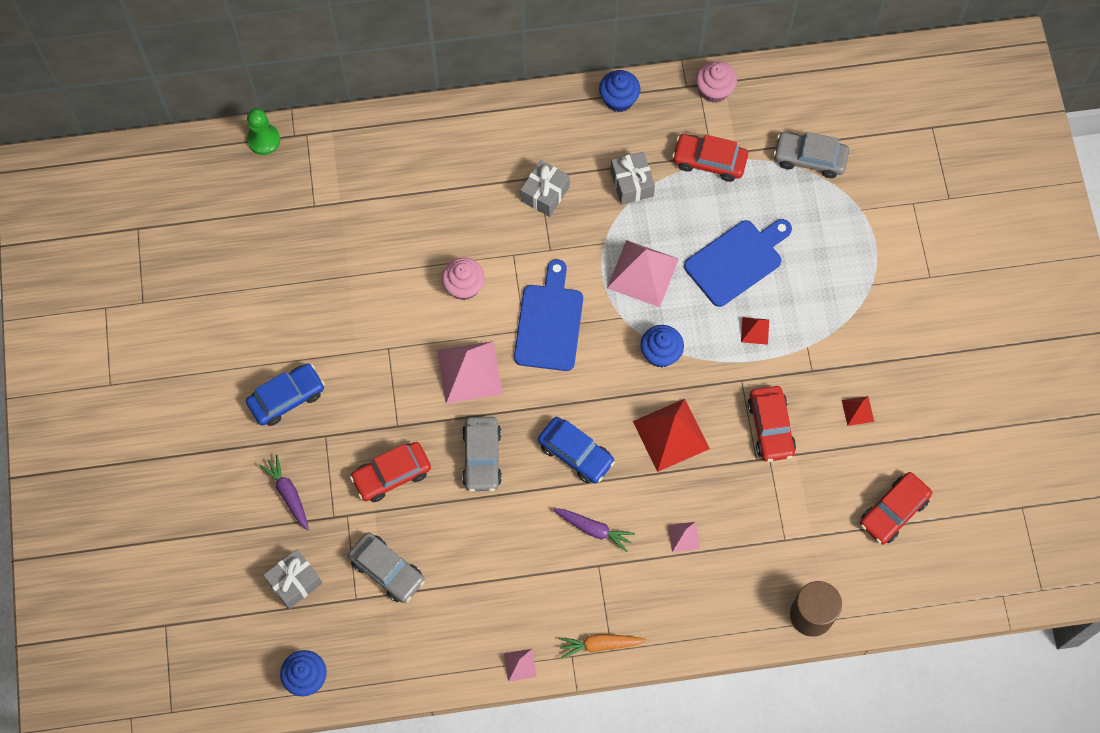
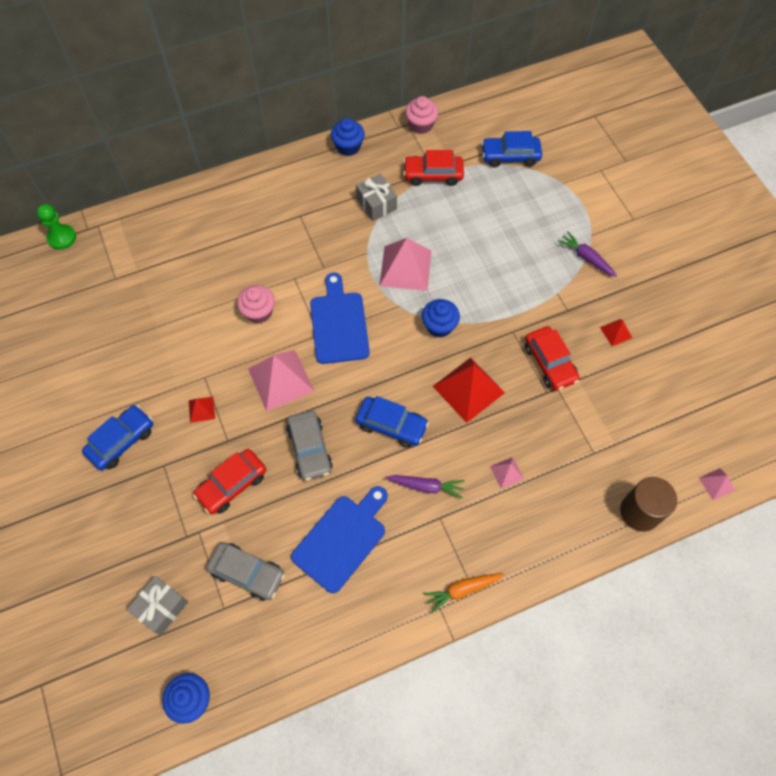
camera: 15 degrees left, 5 degrees down
purple carrot [259,455,309,531] -> purple carrot moved to [557,231,617,277]
pink pyramid [504,649,537,682] -> pink pyramid moved to [699,468,735,500]
grey gift [520,160,570,217] -> none
blue cutting board [684,219,792,307] -> blue cutting board moved to [291,486,388,593]
red pyramid [741,317,769,345] -> red pyramid moved to [189,397,215,423]
grey car [773,132,849,178] -> blue car [481,131,542,167]
red car [860,472,932,545] -> none

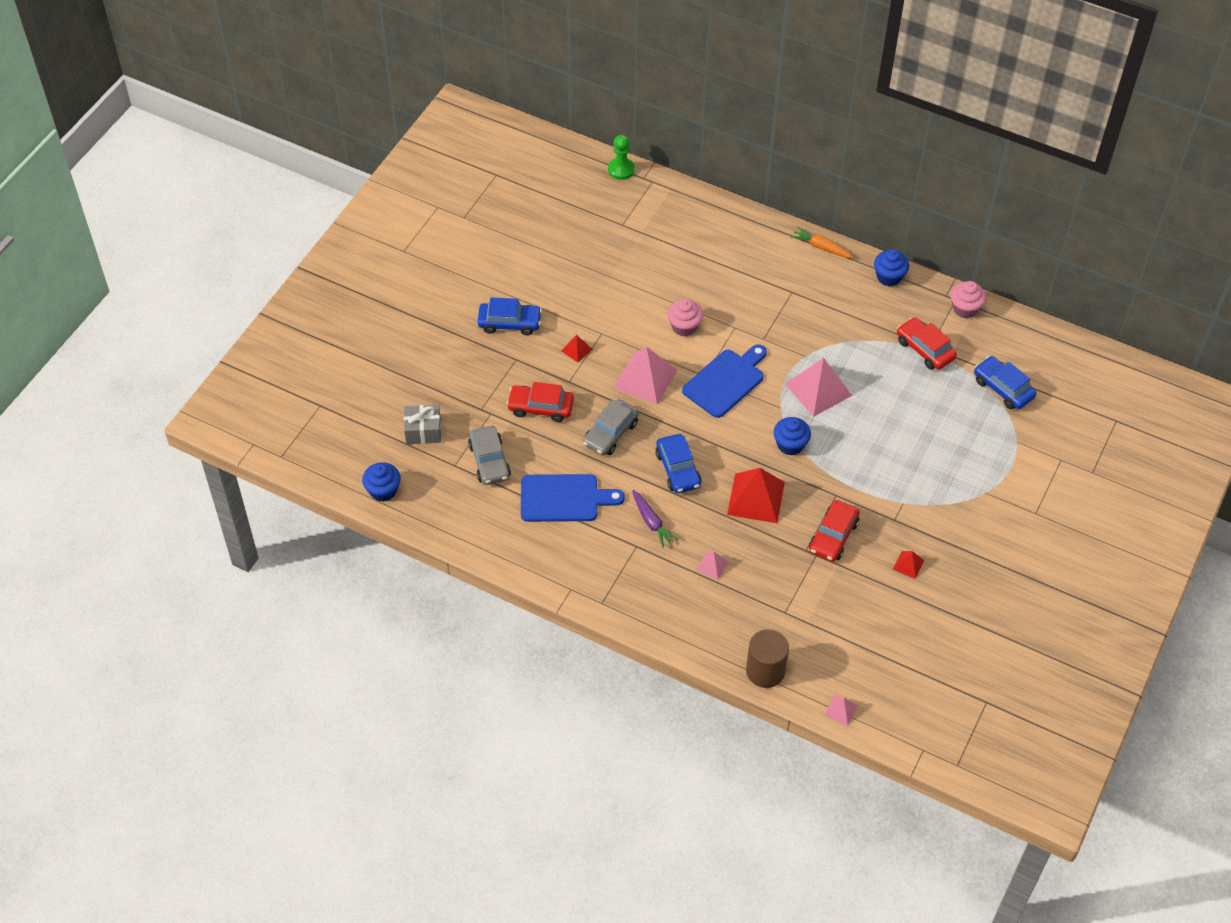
camera: 50 degrees right, 10 degrees down
grey gift [356,173,397,221] -> none
orange carrot [424,573,505,613] -> orange carrot moved to [791,227,853,258]
purple carrot [557,231,617,277] -> none

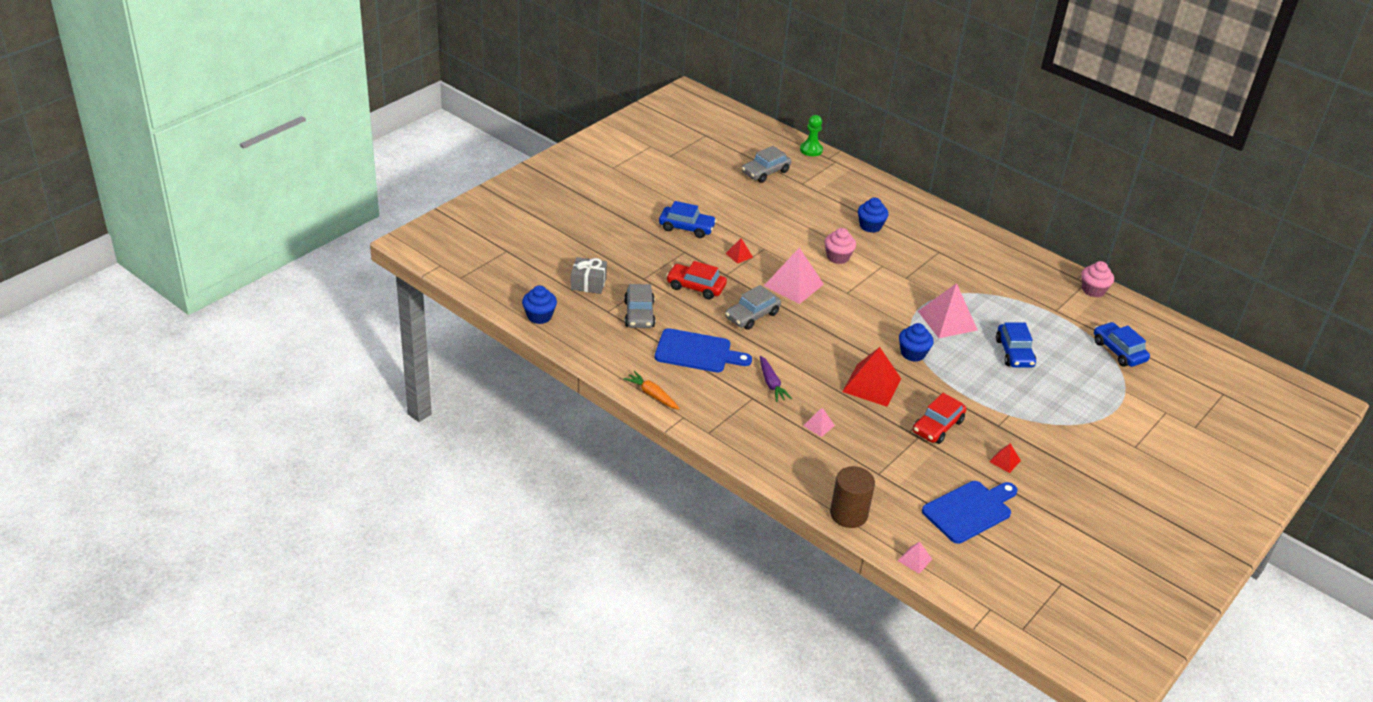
camera: 10 degrees right, 15 degrees down
blue car [655,434,701,493] -> blue car moved to [996,323,1036,368]
blue cutting board [682,344,767,418] -> blue cutting board moved to [922,481,1018,544]
orange carrot [791,227,853,258] -> orange carrot moved to [623,371,680,410]
blue cupcake [874,249,909,286] -> blue cupcake moved to [858,197,889,233]
red car [897,317,957,370] -> none
none -> grey car [742,146,791,183]

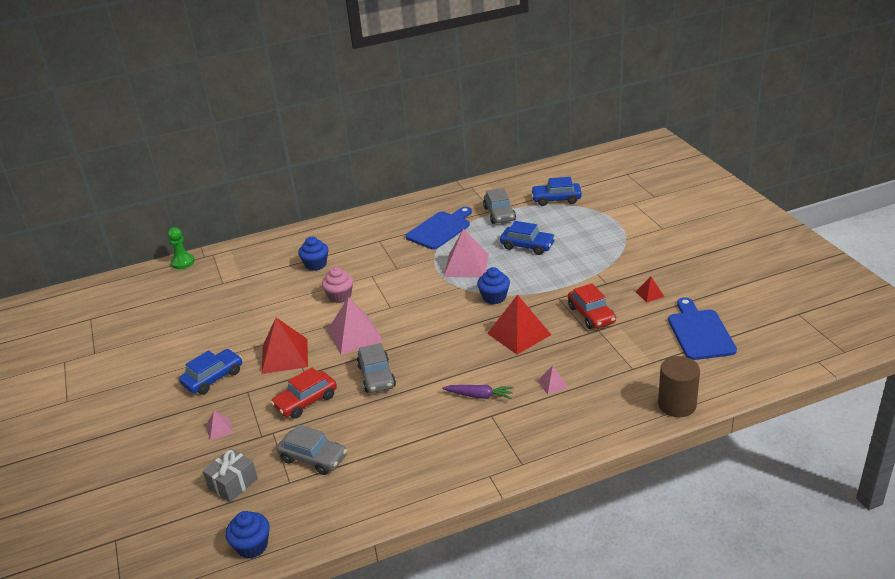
camera: 55 degrees left, 5 degrees down
orange carrot [623,371,680,410] -> none
blue cutting board [655,328,752,372] -> blue cutting board moved to [405,207,472,250]
red pyramid [725,238,753,264] -> red pyramid [262,318,308,374], size x2.11
grey car [742,146,791,183] -> grey car moved to [483,188,516,224]
pink pyramid [898,542,932,574] -> pink pyramid moved to [206,411,233,441]
pink cupcake [1082,261,1114,298] -> none

